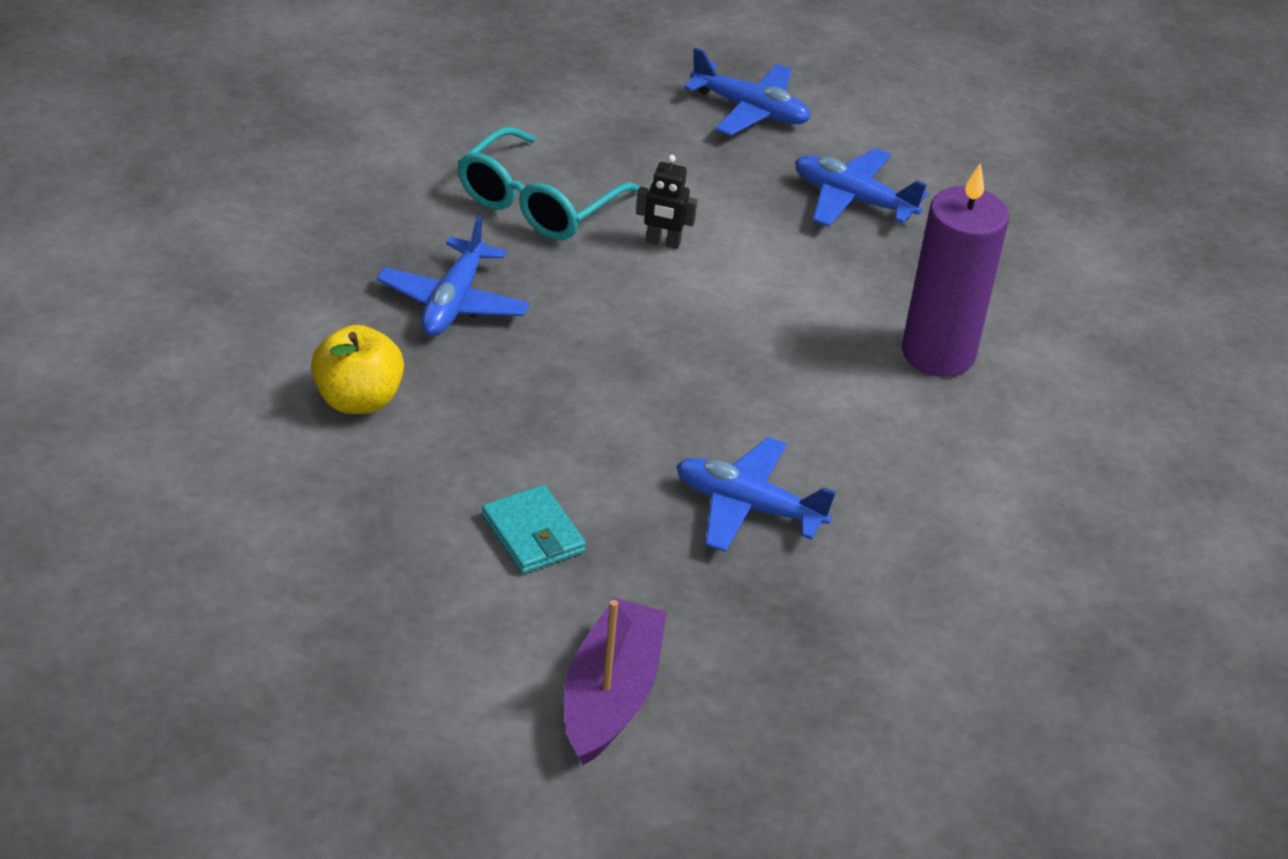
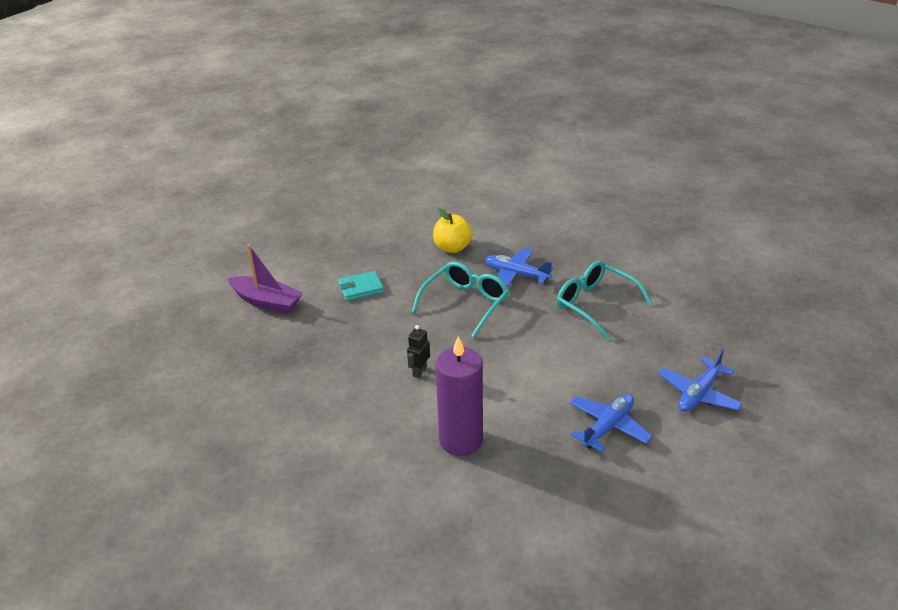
camera: 105 degrees right, 5 degrees down
black robot [636,155,697,249] -> black robot moved to [407,325,430,378]
blue plane [676,437,836,552] -> none
none -> turquoise glasses [411,261,509,338]

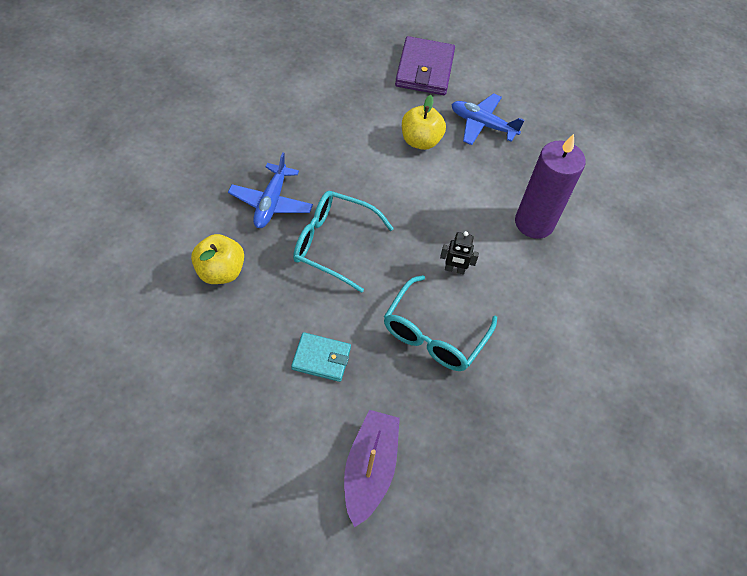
camera: 110 degrees left, 20 degrees up
turquoise wallet [338,271,384,301] -> turquoise wallet turned 45 degrees counterclockwise [291,332,351,382]
turquoise glasses [557,260,653,340] -> turquoise glasses moved to [384,275,497,371]
blue plane [658,348,743,412] -> purple wallet [395,36,455,95]
none -> yellow apple [402,95,446,150]

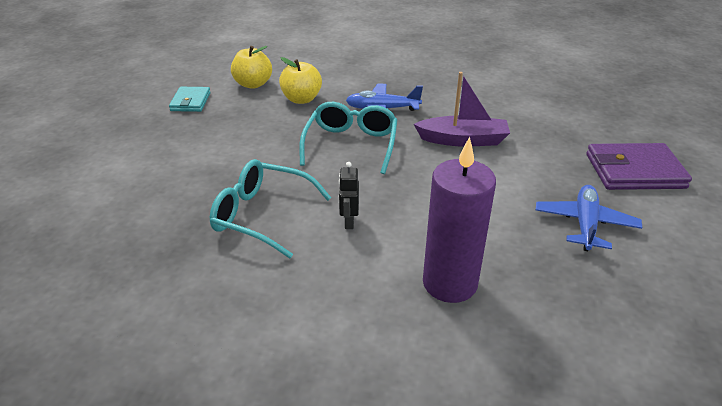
camera: 85 degrees right, 20 degrees down
turquoise wallet [291,332,351,382] -> turquoise wallet moved to [169,87,211,112]
purple boat [344,410,400,528] -> purple boat moved to [414,72,510,146]
yellow apple [402,95,446,150] -> yellow apple moved to [231,46,272,89]

